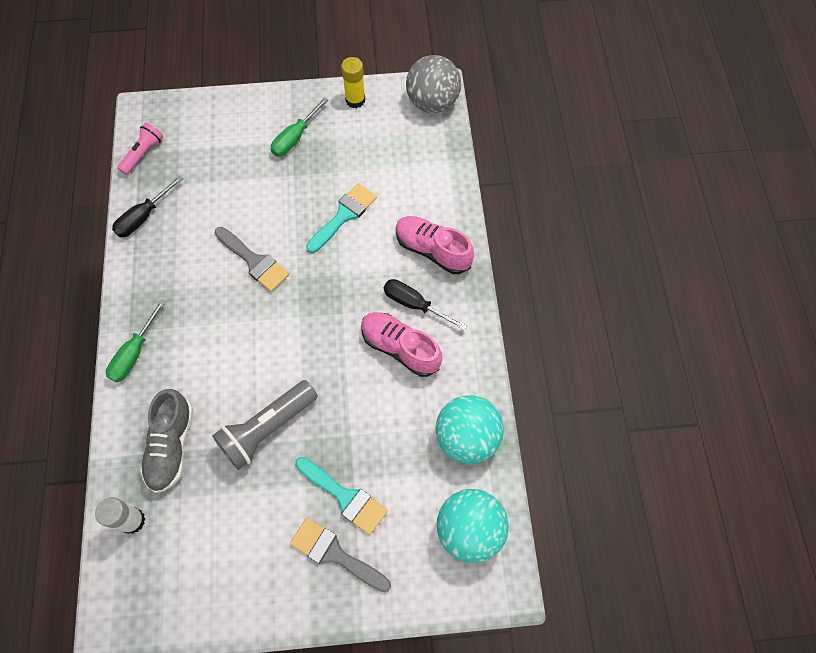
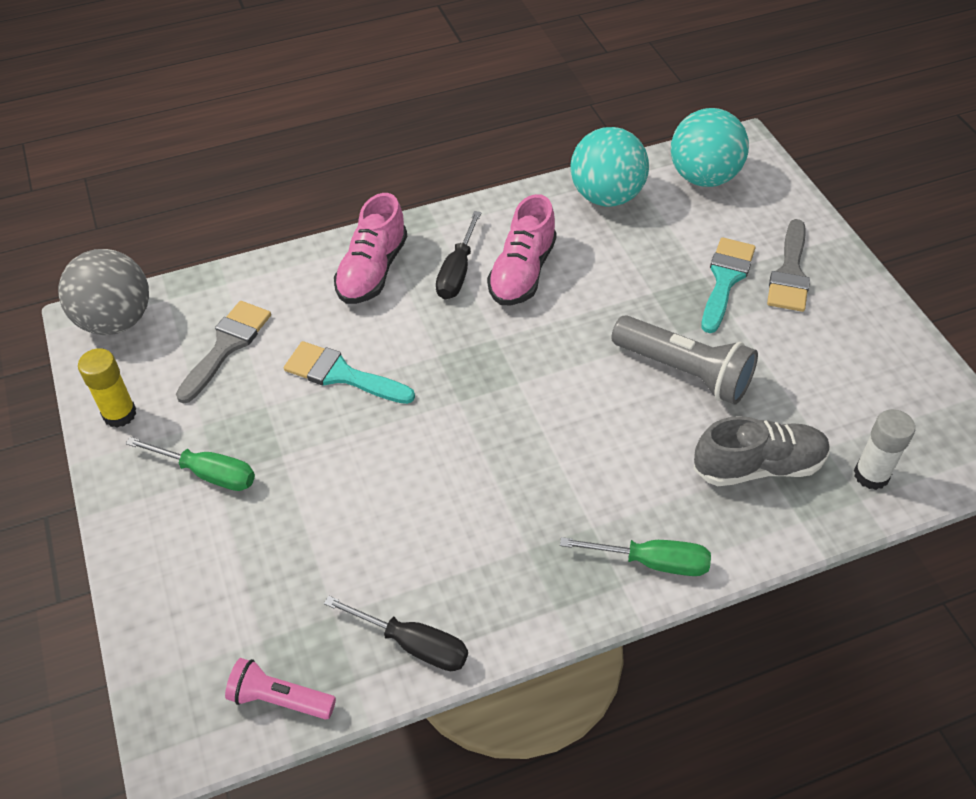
camera: 105 degrees left, 15 degrees down
grey brush [215,227,290,292] -> grey brush moved to [176,301,271,403]

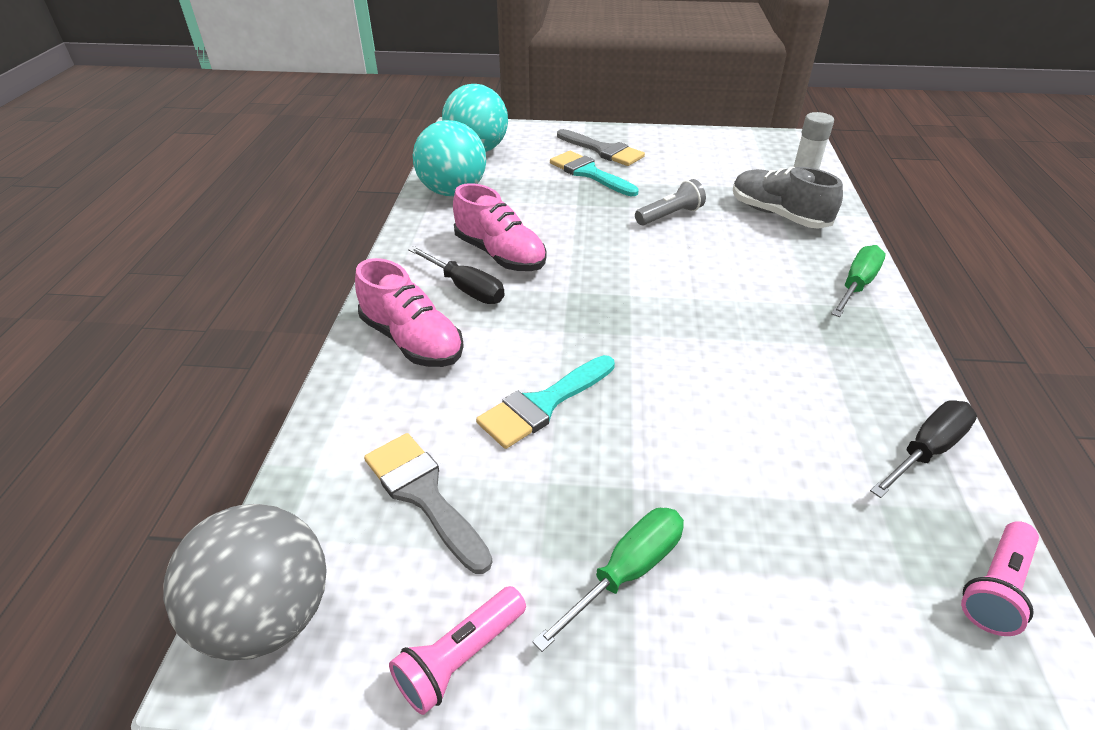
camera: 65 degrees left, 10 degrees down
yellow glue stick [78,348,136,428] -> pink flashlight [389,586,526,715]
grey flashlight [611,315,758,405] -> grey flashlight [635,179,706,225], size x0.60
grey shoe [693,416,830,486] -> grey shoe turned 60 degrees counterclockwise [733,167,843,229]

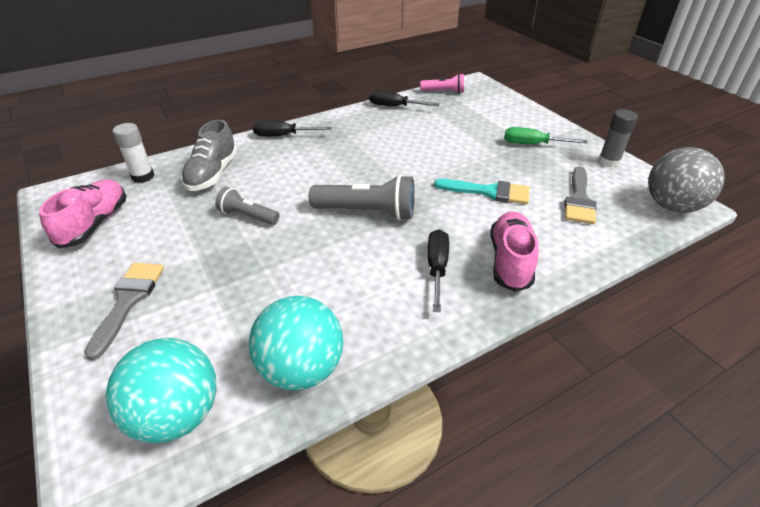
camera: 125 degrees left, 0 degrees up
pink flashlight [389,586,526,715] -> grey glue stick [598,109,638,168]
pink shoe [453,183,547,271] -> pink shoe moved to [39,179,126,249]
turquoise brush [550,151,639,196] -> none
green screwdriver [831,245,886,317] -> black screwdriver [253,120,332,136]
none -> grey flashlight [309,175,415,221]

